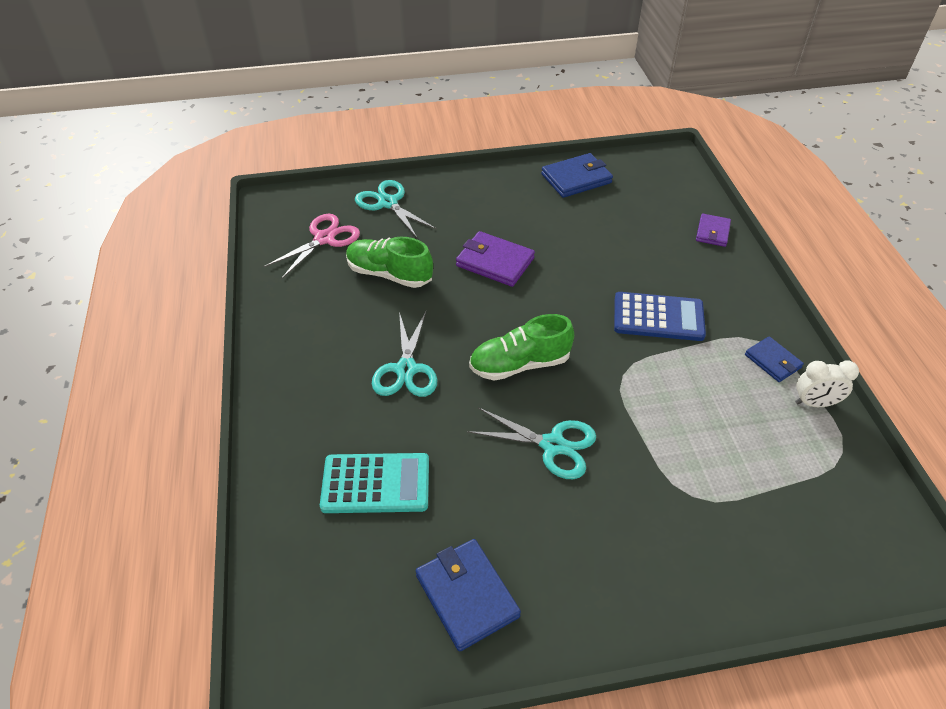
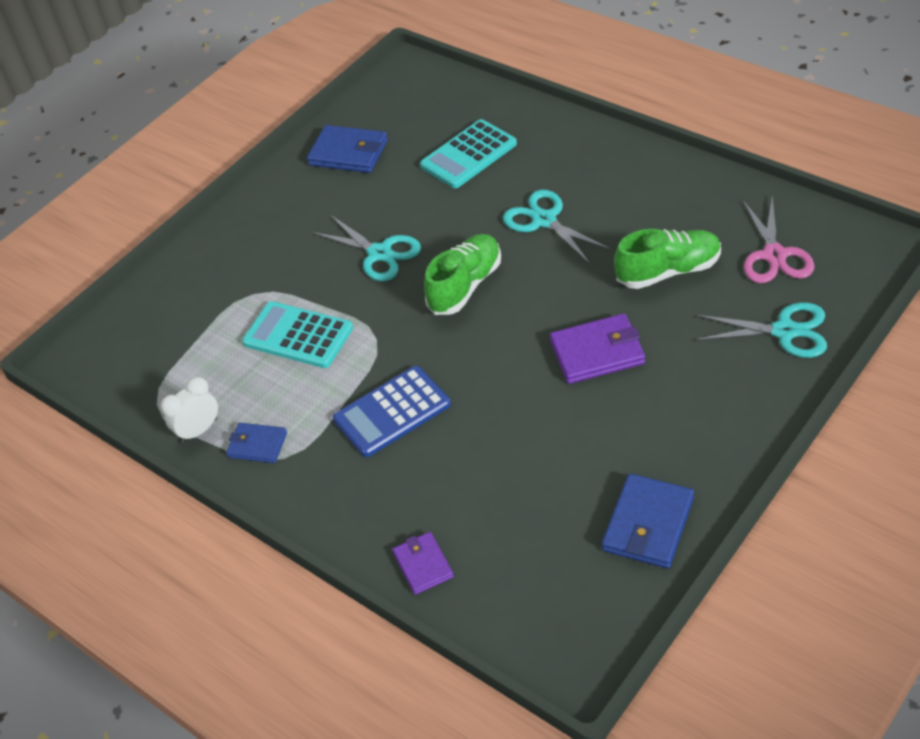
camera: 145 degrees right, 0 degrees up
turquoise scissors [467,407,596,479] -> turquoise scissors turned 120 degrees counterclockwise [312,215,421,281]
none -> turquoise calculator [242,301,353,368]

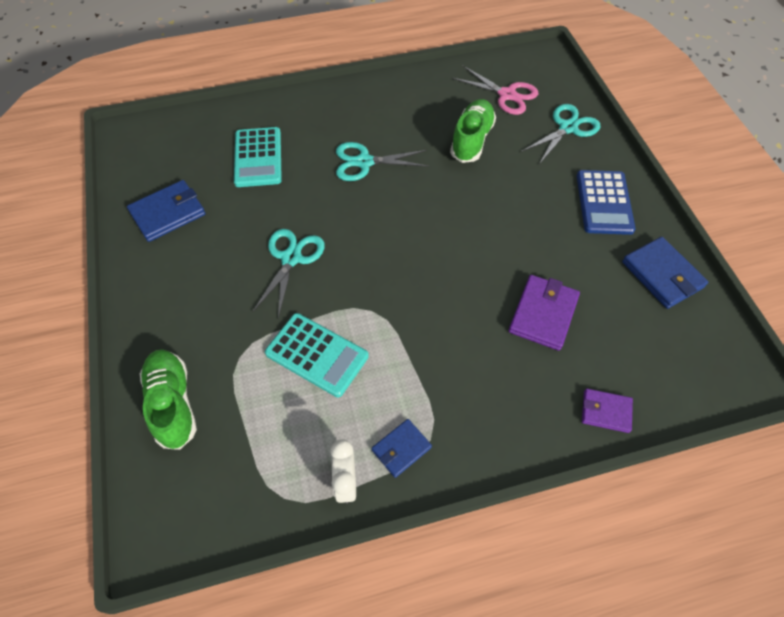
camera: 60 degrees left, 10 degrees up
turquoise calculator [242,301,353,368] -> turquoise calculator turned 120 degrees counterclockwise [265,313,369,397]
turquoise scissors [312,215,421,281] -> turquoise scissors turned 60 degrees counterclockwise [252,229,325,318]
blue calculator [333,366,451,457] -> blue calculator moved to [577,170,636,235]
green shoe [424,234,501,315] -> green shoe moved to [140,349,197,450]
purple wallet [550,313,645,384] -> purple wallet moved to [509,275,580,351]

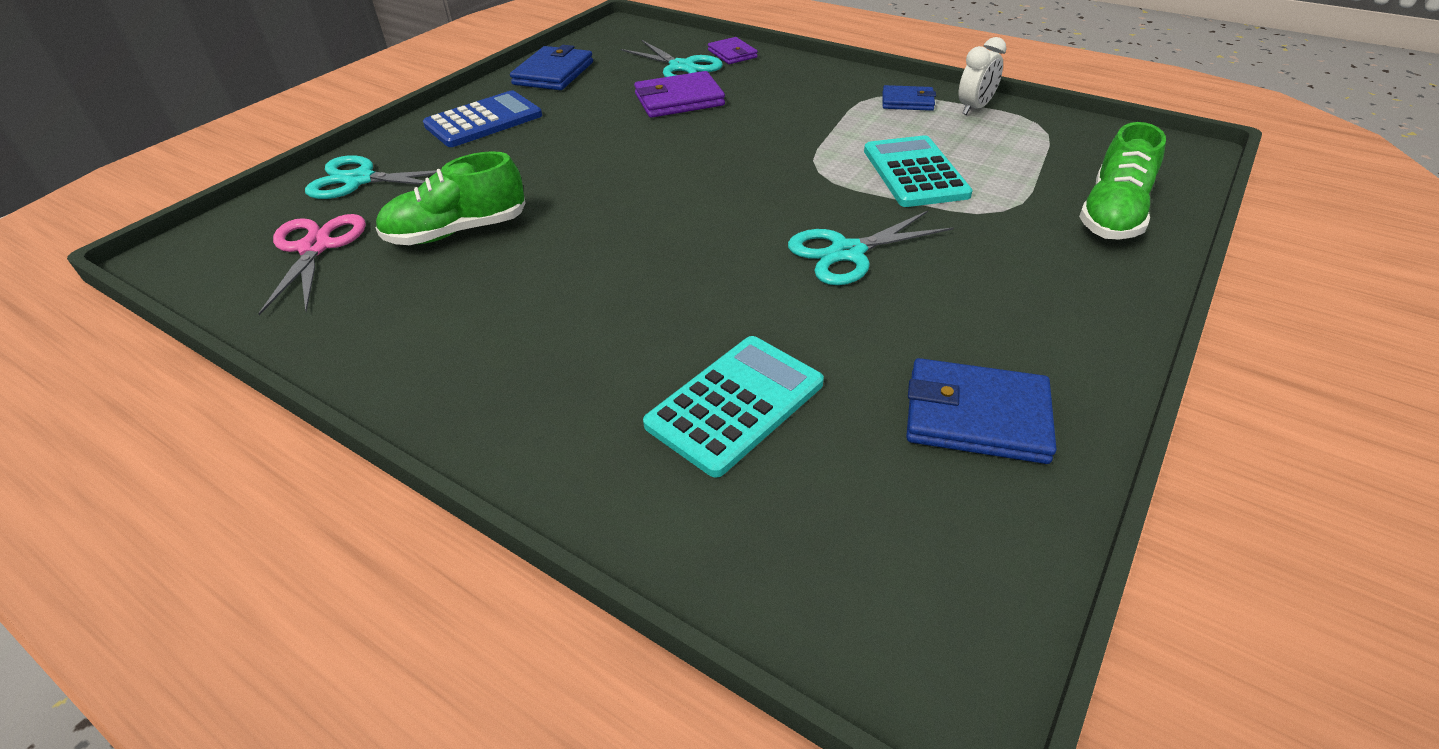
camera: 130 degrees left, 15 degrees down
turquoise scissors [336,142,429,181] -> turquoise scissors moved to [621,40,723,77]

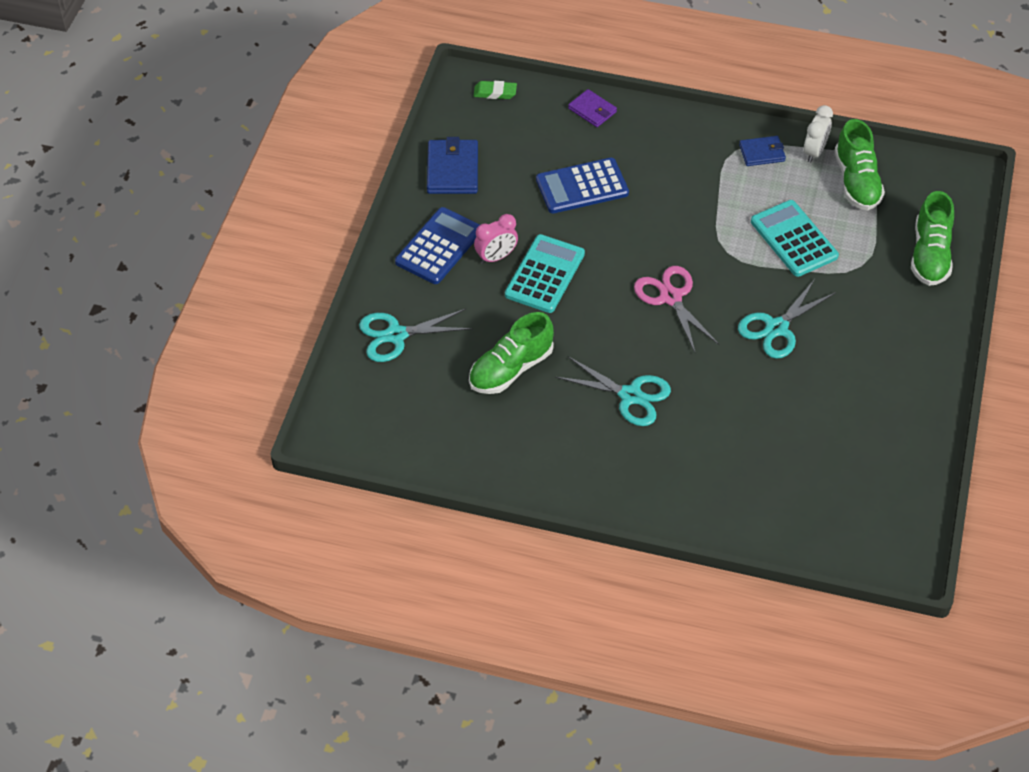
camera: 20 degrees left, 10 degrees up
pink scissors [258,214,366,315] -> pink scissors moved to [634,266,720,352]
turquoise scissors [621,40,723,77] -> turquoise scissors moved to [555,356,671,426]
purple wallet [634,71,725,118] -> blue calculator [536,158,629,213]
turquoise calculator [643,336,824,478] -> turquoise calculator moved to [505,234,585,313]
blue wallet [906,358,1056,464] -> none
none -> green eraser [474,81,517,99]
none -> pink clock [474,214,518,264]
none -> green shoe [834,119,885,211]

